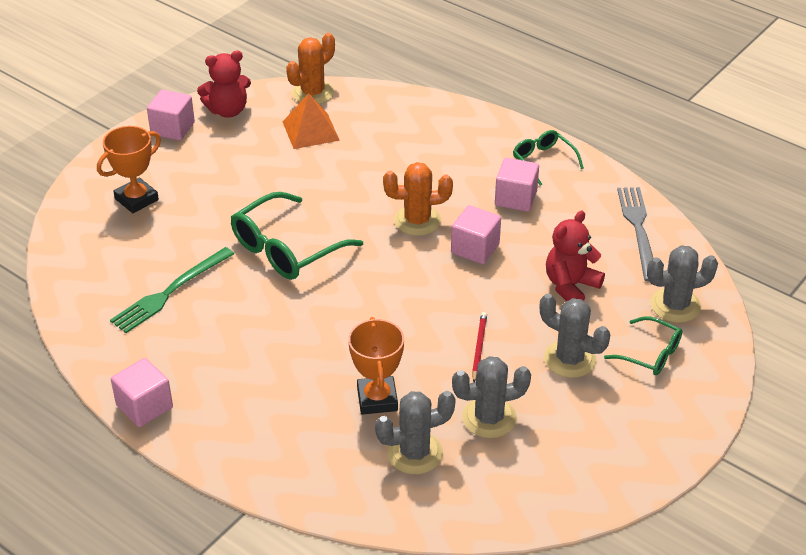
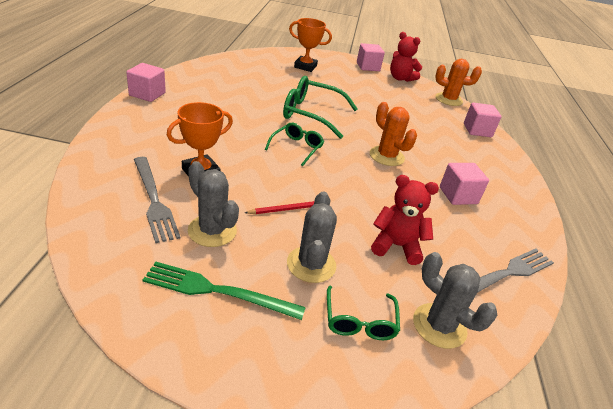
camera: 55 degrees right, 5 degrees down
green fork [110,247,234,333] -> green fork moved to [143,262,306,320]
orange pyramid [283,93,340,149] -> none
grey cactus [375,391,456,474] -> grey fork [134,157,181,243]
pink cube [451,205,501,264] -> pink cube moved to [464,103,502,137]
green glasses [513,130,584,186] -> green glasses moved to [265,123,324,166]

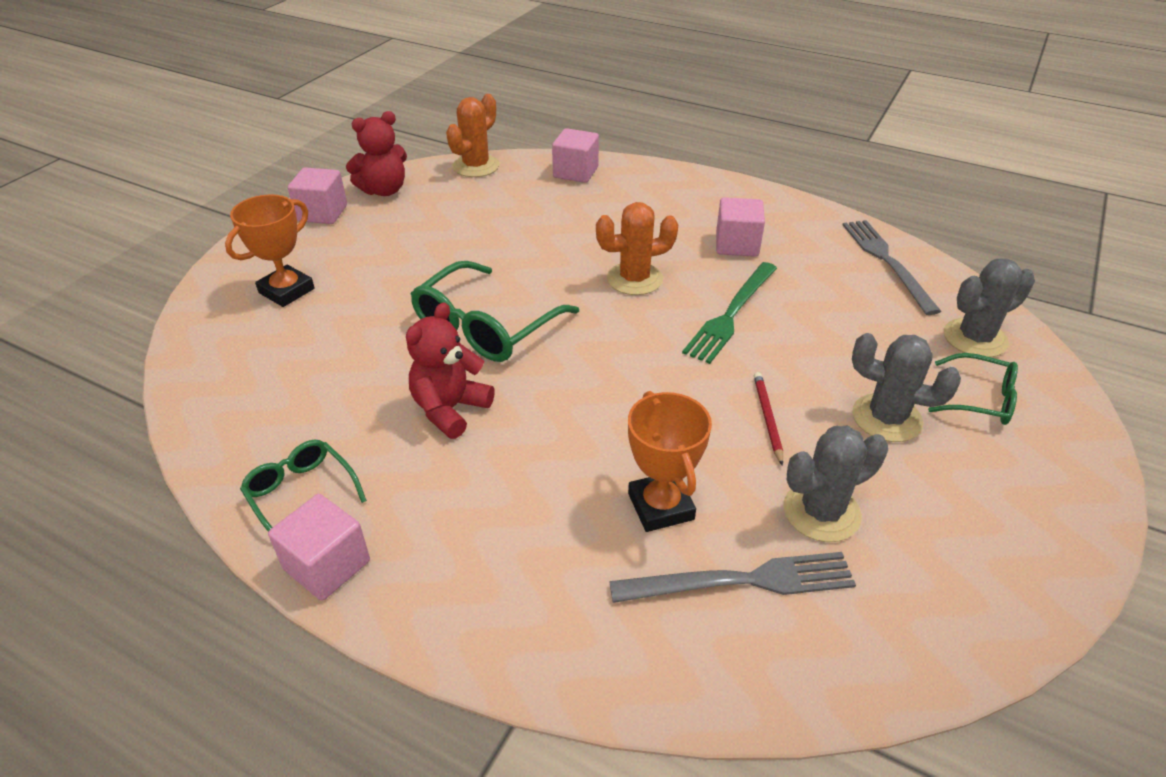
camera: 65 degrees left, 5 degrees up
green fork [143,262,306,320] -> green fork moved to [682,262,777,364]
green glasses [265,123,324,166] -> green glasses moved to [240,440,367,531]
red teddy bear [371,175,439,265] -> red teddy bear moved to [406,303,495,439]

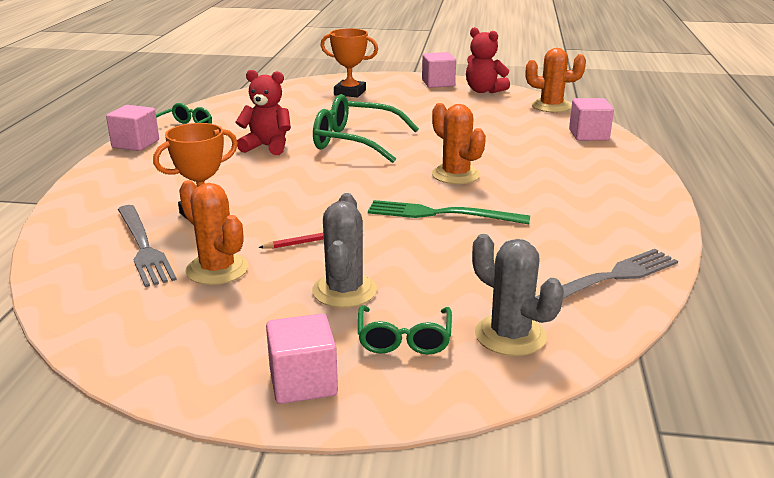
camera: 70 degrees right, 15 degrees down
pink cube [716,197,765,257] -> pink cube moved to [266,313,338,404]
grey cactus [784,426,888,542] -> orange cactus [179,180,249,285]

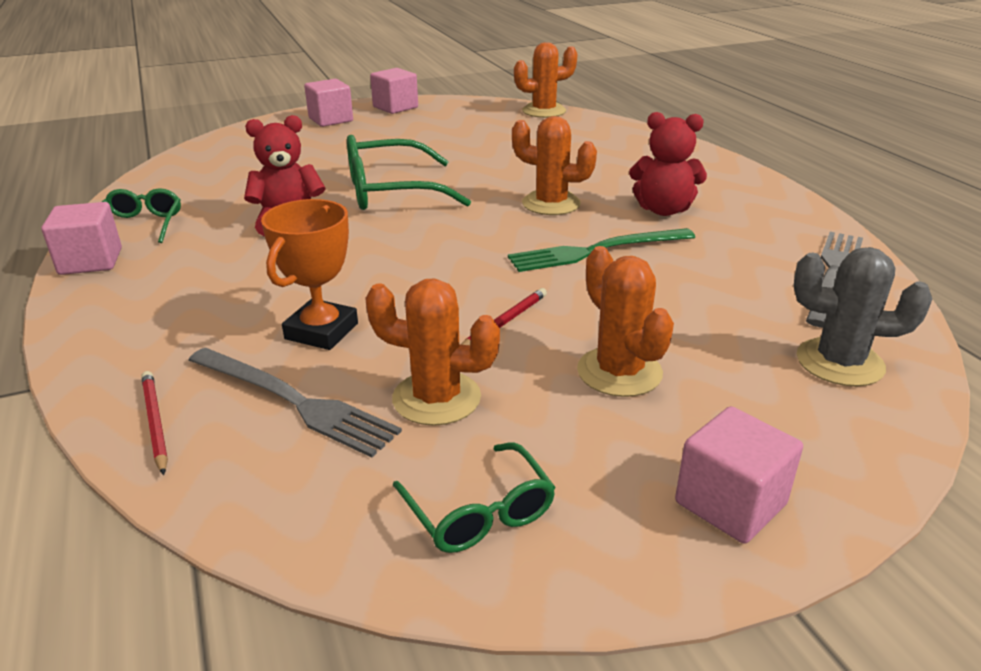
camera: 30 degrees left, 5 degrees up
grey cactus [312,193,377,308] -> orange cactus [577,246,674,397]
orange trophy [320,28,378,97] -> none
green glasses [358,305,452,355] -> green glasses moved to [393,442,556,553]
red teddy bear [466,27,510,93] -> red teddy bear moved to [629,112,707,216]
pink cube [569,98,614,141] -> pink cube moved to [304,79,353,127]
none -> red pencil [141,371,168,475]

